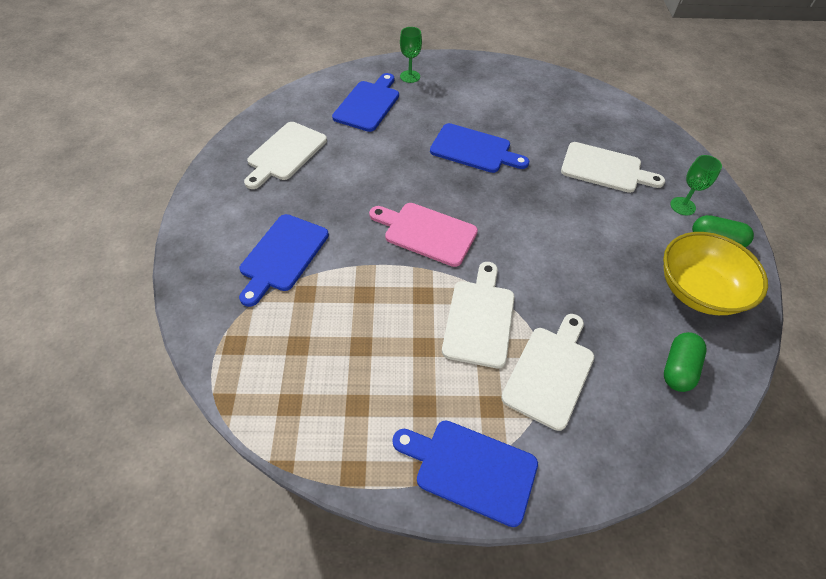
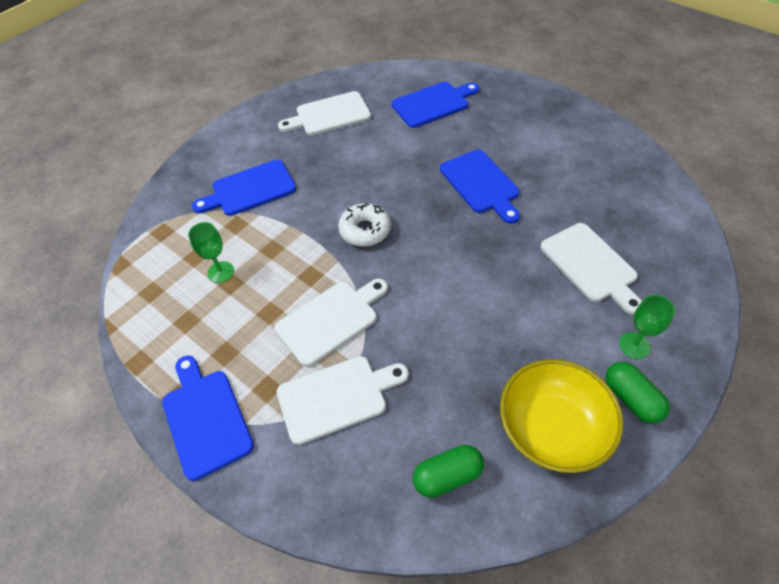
camera: 45 degrees right, 0 degrees up
pink cutting board [369,203,478,267] -> white donut [338,203,391,247]
green goblet [400,27,422,83] -> green goblet moved to [188,222,234,283]

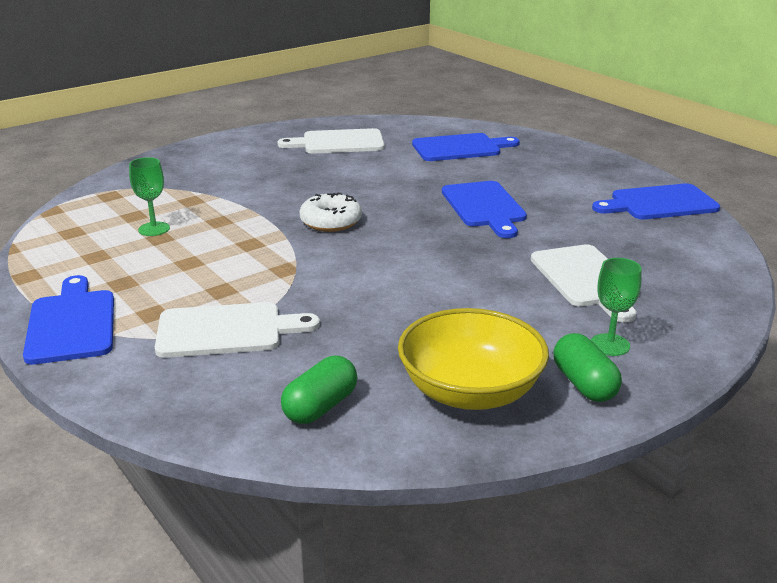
camera: 10 degrees right, 25 degrees down
blue cutting board [192,160,296,216] -> blue cutting board moved to [592,183,720,220]
white cutting board [274,279,388,367] -> none
green capsule [413,445,484,498] -> green capsule turned 45 degrees counterclockwise [281,356,357,424]

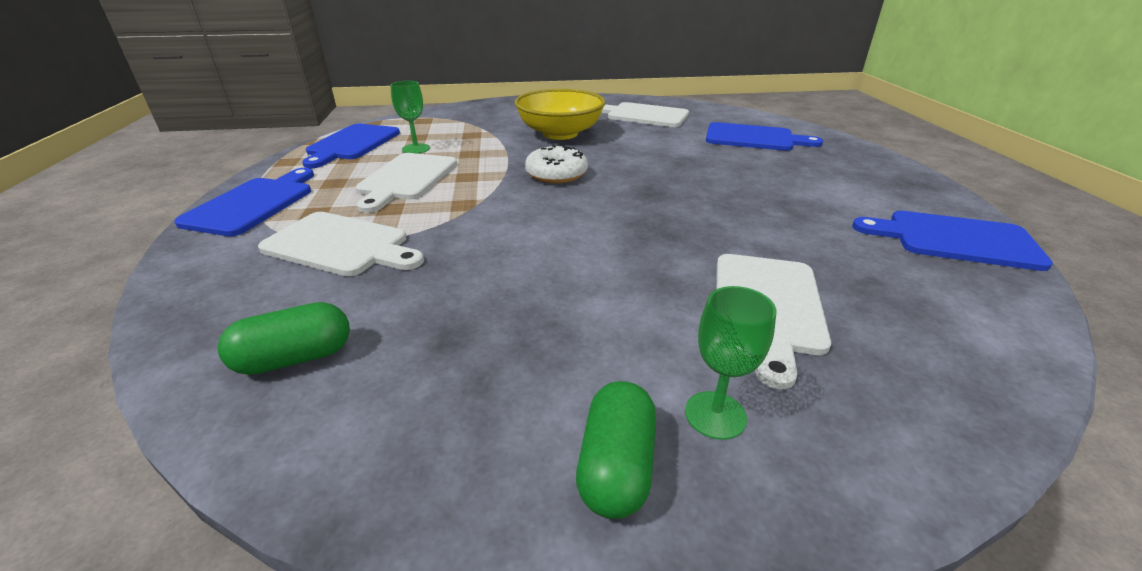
camera: 30 degrees right, 5 degrees up
yellow bowl [398,308,549,410] -> yellow bowl moved to [514,89,605,140]
blue cutting board [442,181,527,238] -> blue cutting board moved to [302,124,400,168]
none -> white cutting board [356,153,457,213]

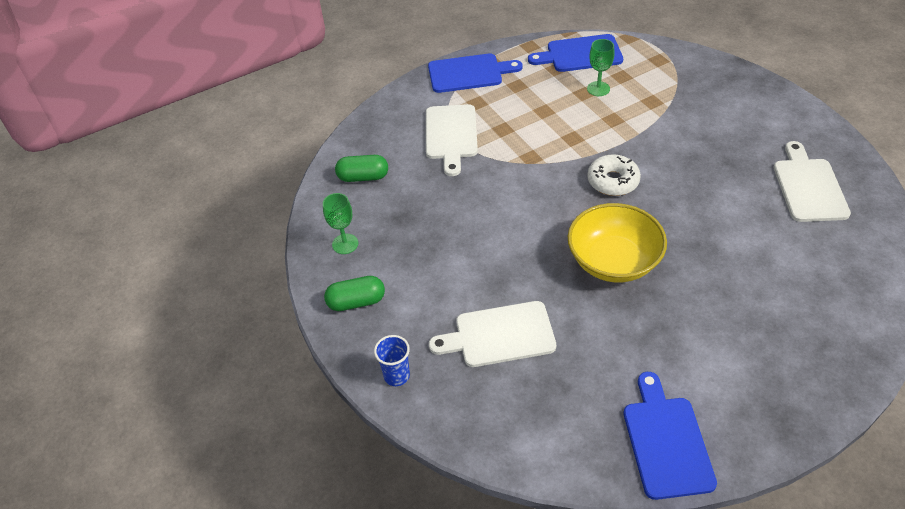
camera: 70 degrees right, 15 degrees up
green capsule [218,302,350,375] -> green capsule turned 45 degrees counterclockwise [335,155,388,182]
white cutting board [356,153,457,213] -> none
yellow bowl [514,89,605,140] -> yellow bowl moved to [568,203,667,283]
green goblet [685,286,776,440] -> green goblet moved to [323,193,358,254]
blue cutting board [706,122,823,151] -> none
none -> blue cup [374,335,410,386]

